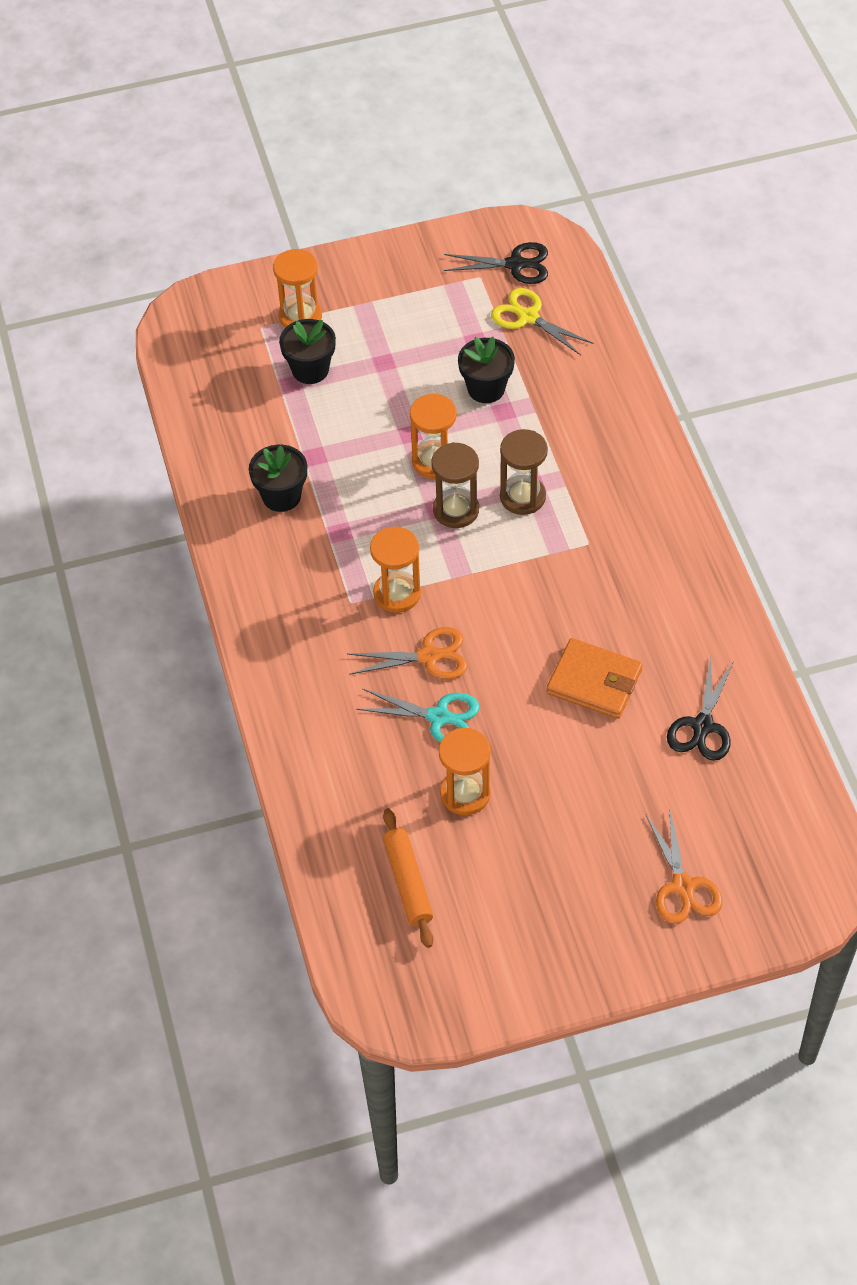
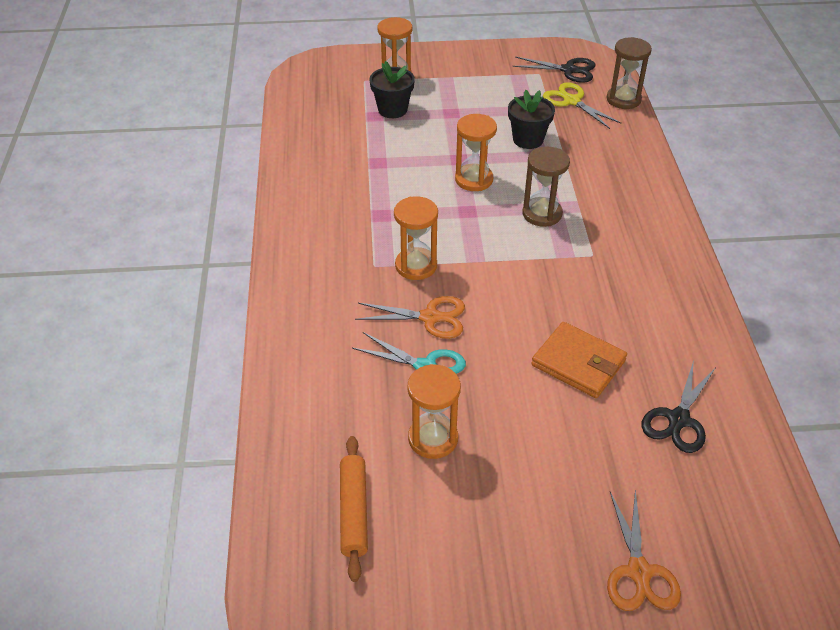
camera: 10 degrees right, 10 degrees down
black flower pot [249,445,307,512] -> none
brown hourglass [431,442,479,528] -> brown hourglass moved to [606,37,652,109]

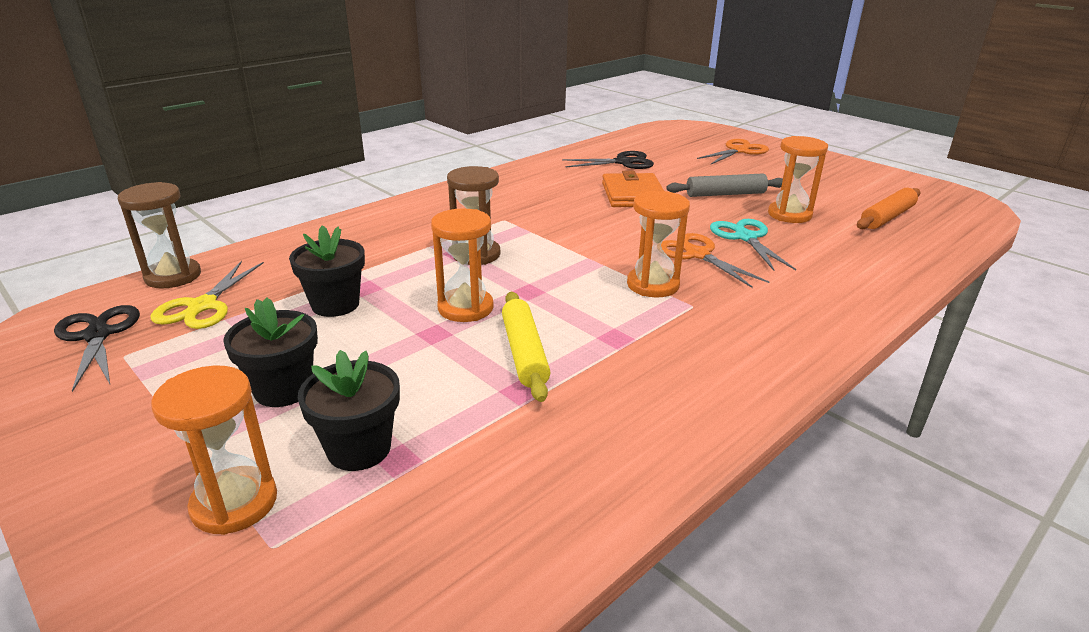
camera: 130 degrees left, 15 degrees down
none -> black flower pot [223,297,318,407]
none -> yellow rolling pin [502,292,550,402]
none -> grey rolling pin [666,173,783,197]

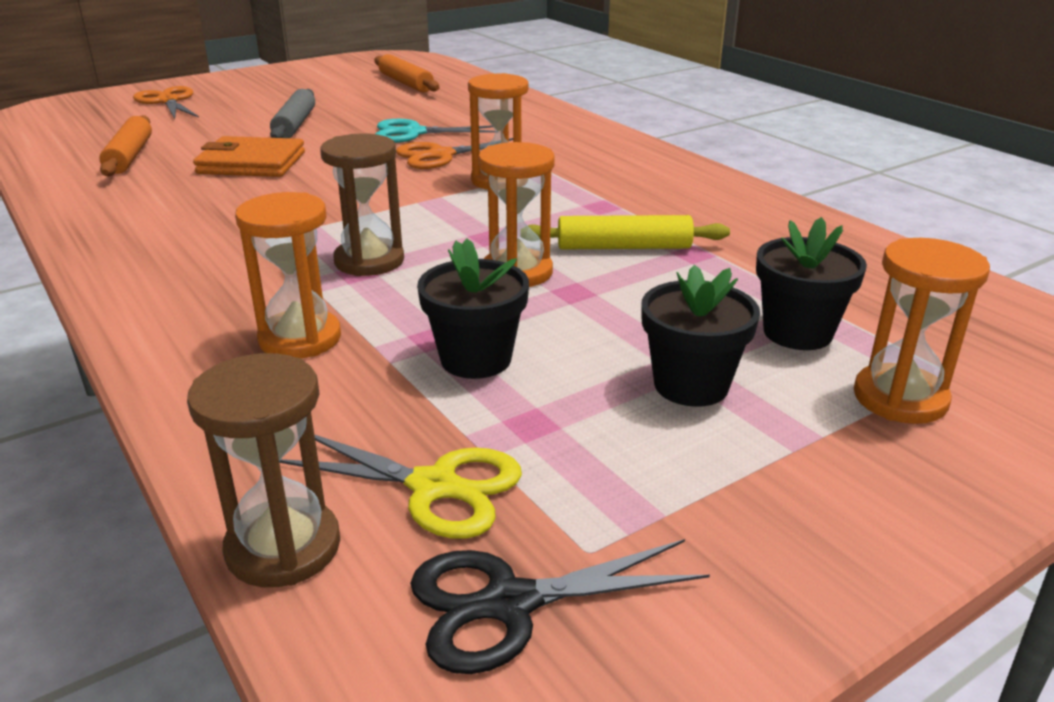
camera: 80 degrees left, 0 degrees up
black scissors [562,151,654,169] -> orange rolling pin [99,115,152,176]
orange hourglass [768,136,828,223] -> orange hourglass moved to [235,192,341,358]

